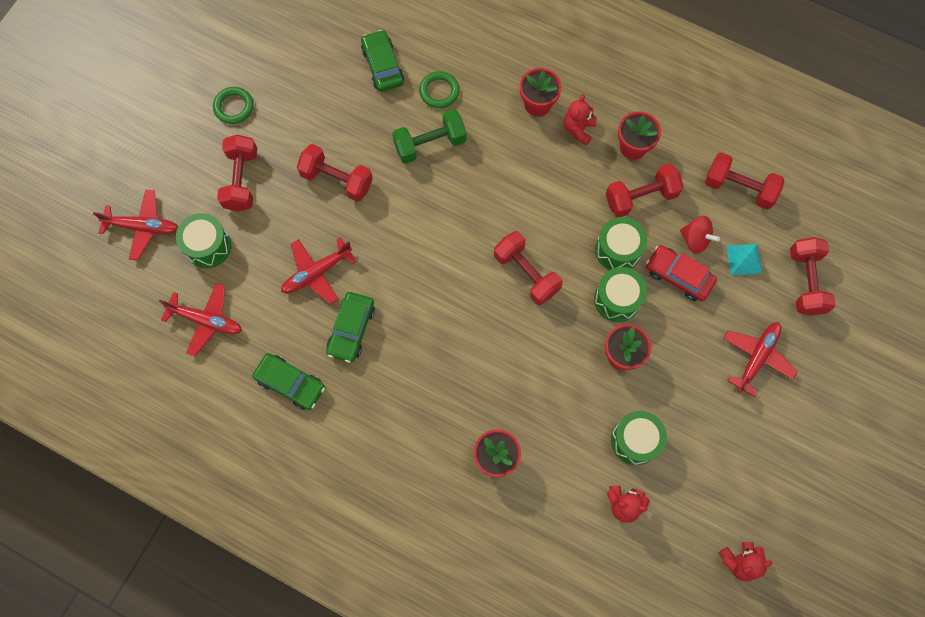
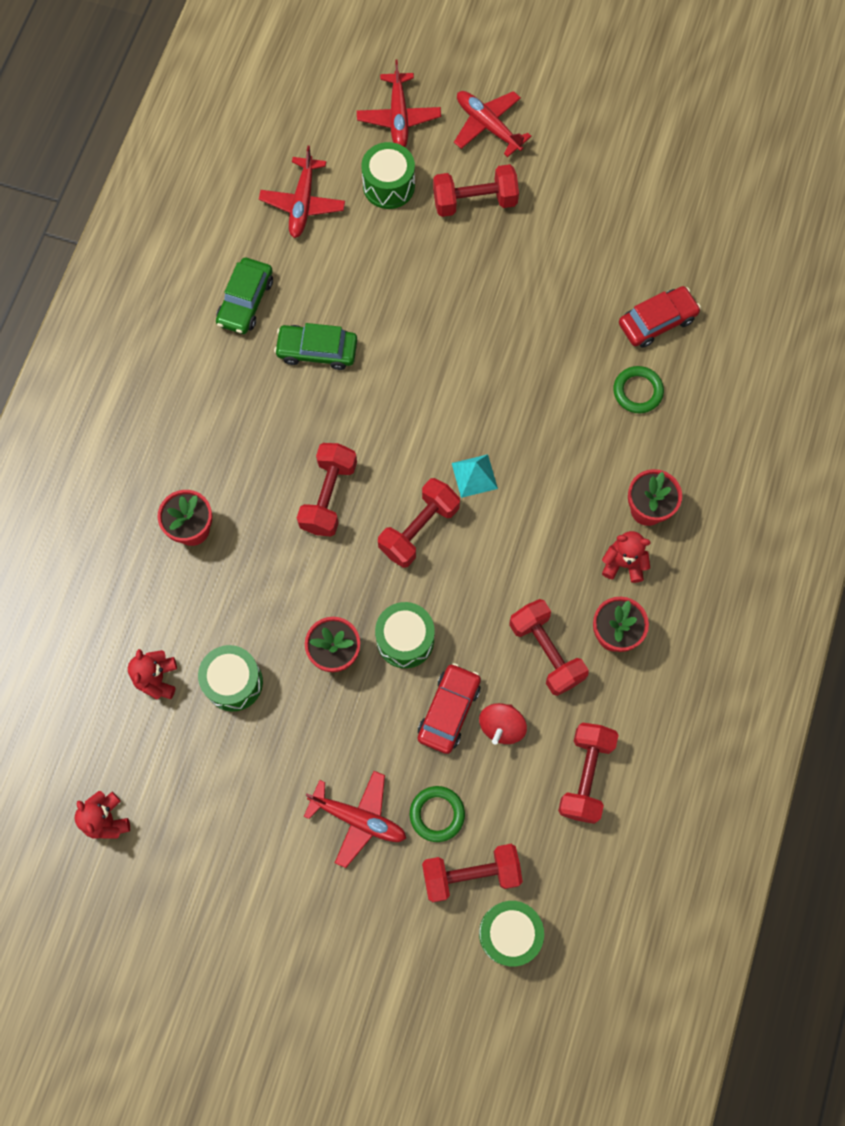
camera: 80 degrees right, 0 degrees up
green ring [213,87,253,124] -> green ring moved to [410,786,465,842]
red plane [281,237,357,304] -> red plane moved to [454,91,532,157]
red dumbbell [297,144,373,202] -> red dumbbell moved to [297,443,357,536]
green car [361,30,404,92] -> red car [619,286,701,348]
green dumbbell [392,109,467,164] -> none
green drum [595,217,647,270] -> green drum moved to [479,901,544,966]
turquoise pyramid [726,244,762,275] -> turquoise pyramid moved to [452,454,498,498]

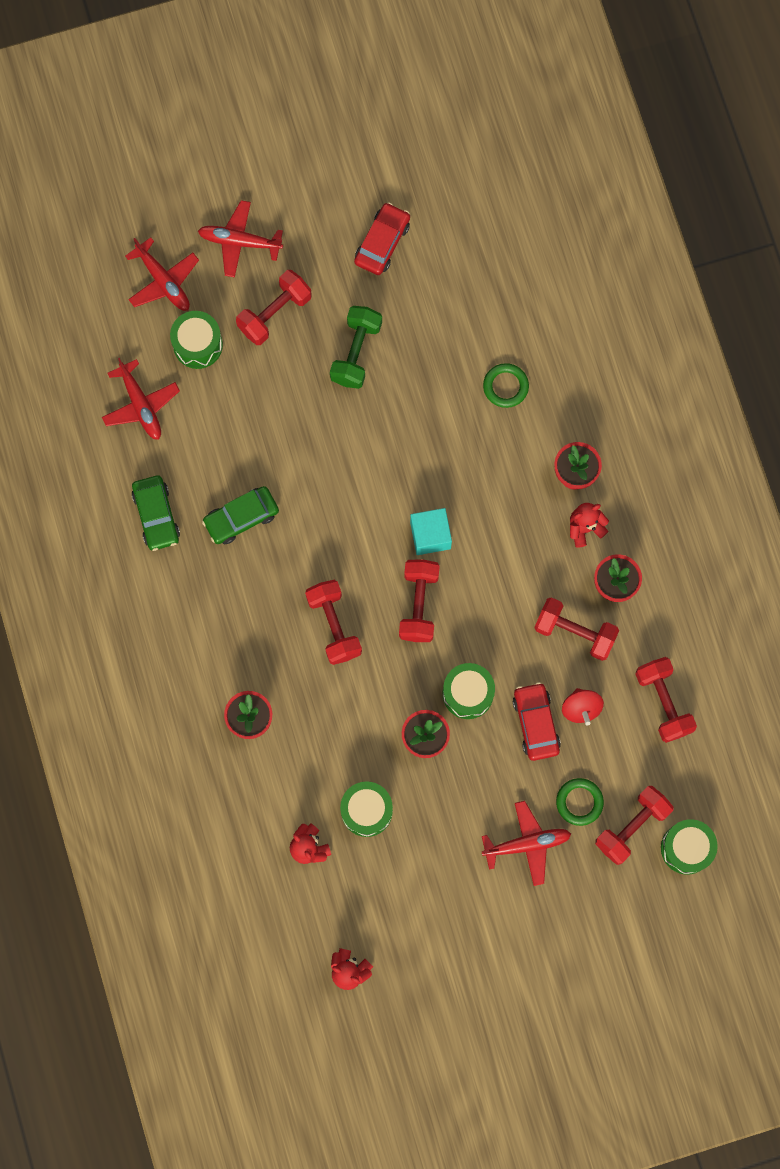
camera: 35 degrees left, 5 degrees up
turquoise pyramid [452,454,498,498] -> turquoise cube [410,508,452,555]
red car [619,286,701,348] -> red car moved to [354,202,410,275]
none -> green dumbbell [330,306,382,389]

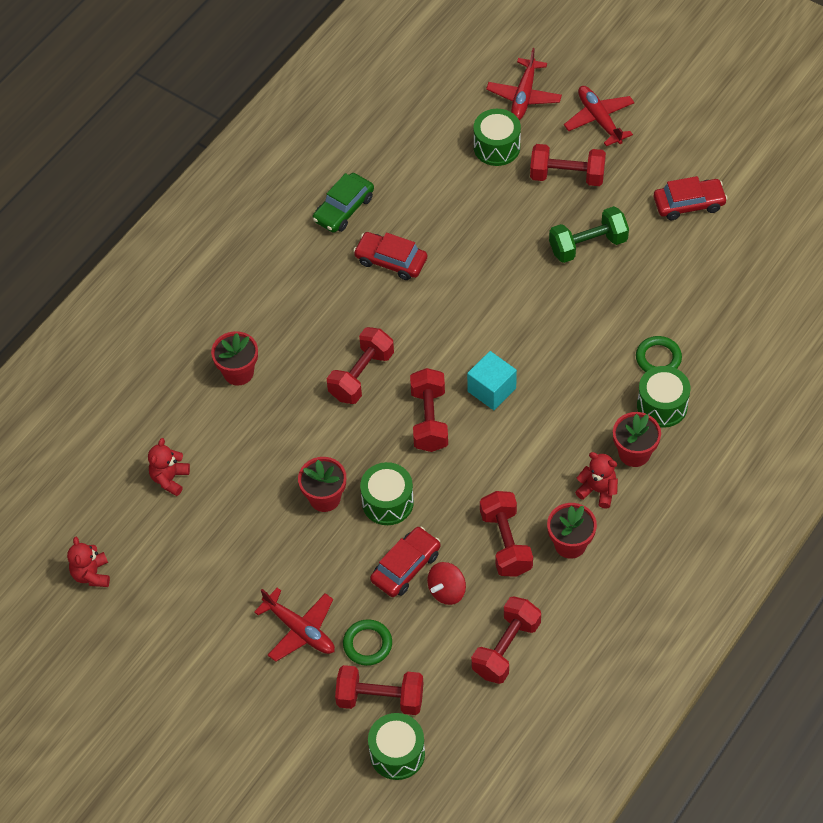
camera: 55 degrees right, 20 degrees down
red plane [102,358,180,440] -> none
green car [202,486,279,545] -> red car [353,232,427,280]
green drum [340,781,393,837] -> green drum moved to [637,366,691,428]
red dumbbell [399,559,440,642] -> red dumbbell turned 60 degrees counterclockwise [410,368,448,452]

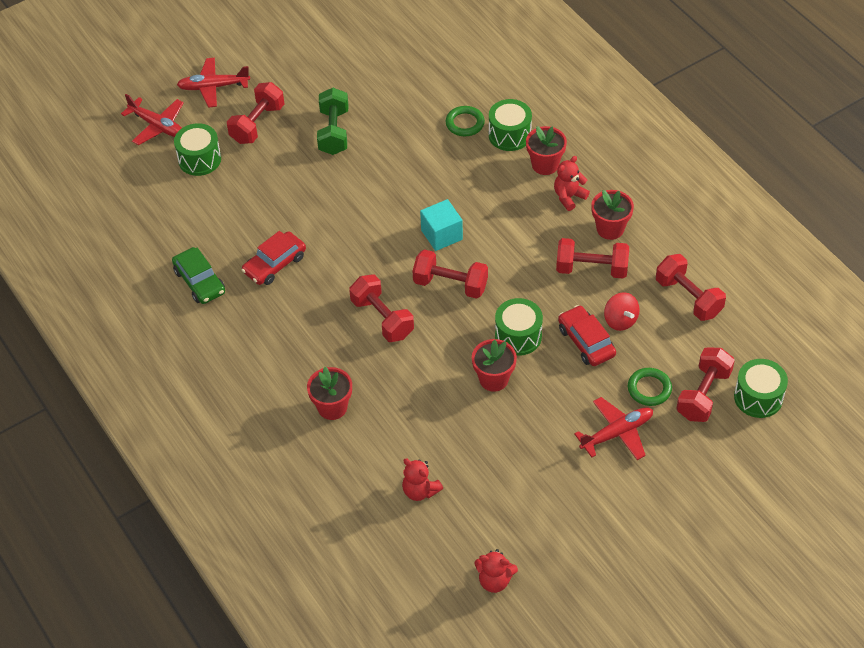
camera: 70 degrees left, 5 degrees down
red car [654,176,728,220] -> none

